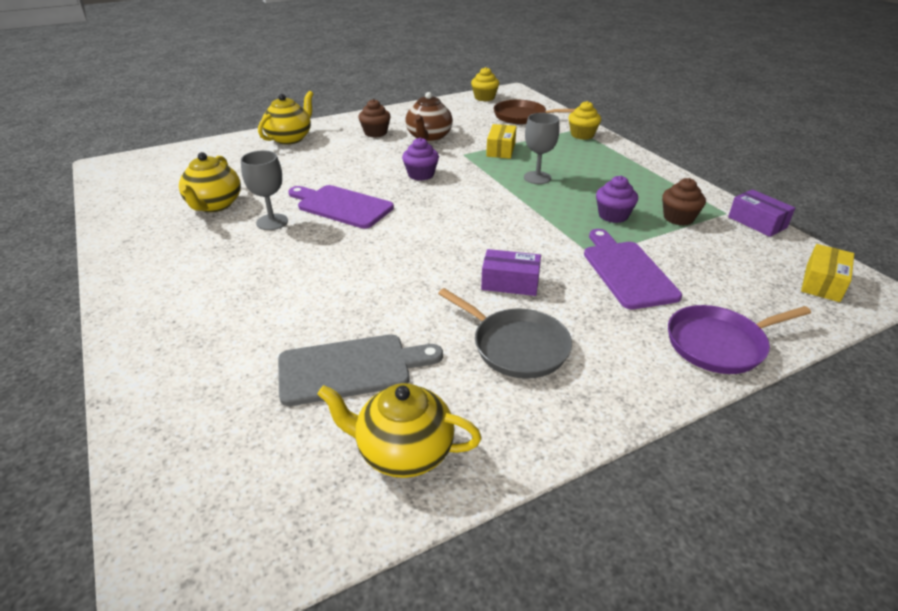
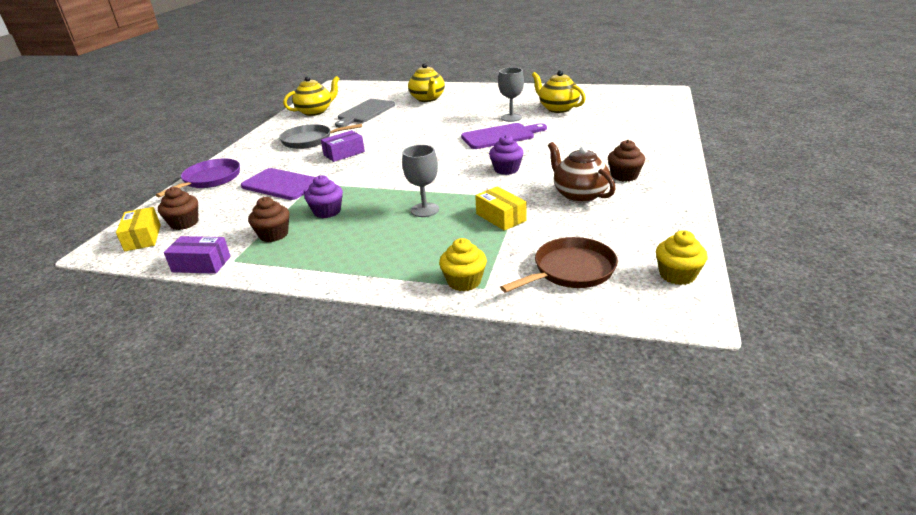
camera: 135 degrees right, 5 degrees down
yellow teapot [258,91,314,145] -> yellow teapot moved to [408,63,445,102]
none -> brown cupcake [158,187,198,230]

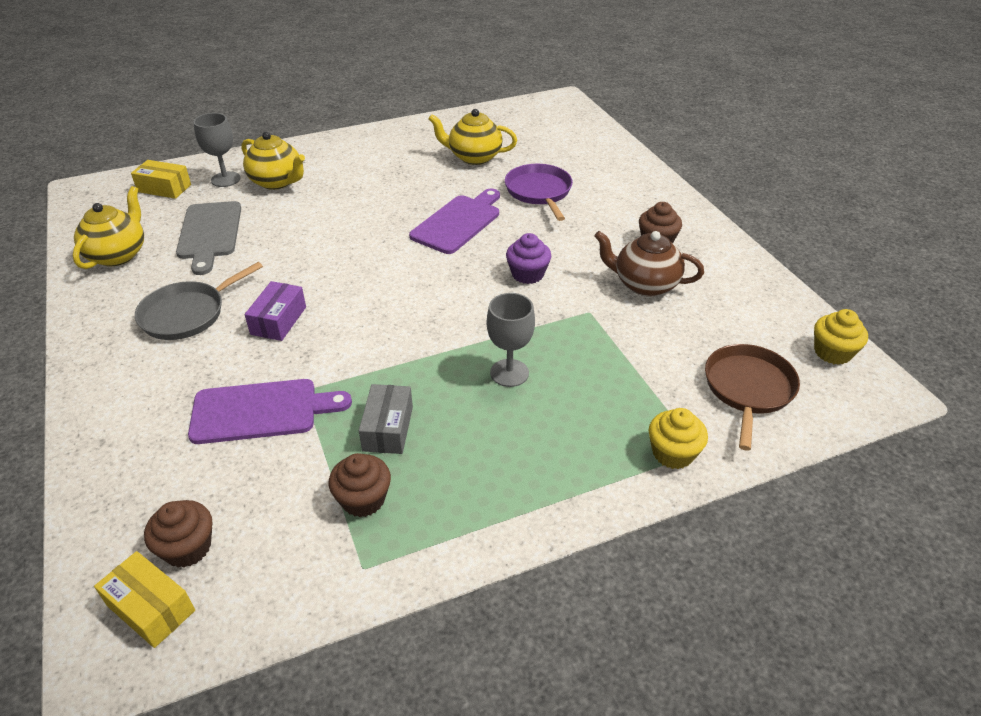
camera: 40 degrees left, 10 degrees up
purple pan [156,159,240,197] -> purple pan moved to [505,164,573,221]
purple box [164,236,231,274] -> none
purple cupcake [305,175,343,218] -> grey box [359,384,413,454]
yellow box [475,186,527,231] -> yellow box moved to [131,160,191,199]
grey goblet [498,67,524,122] -> grey goblet moved to [194,113,241,187]

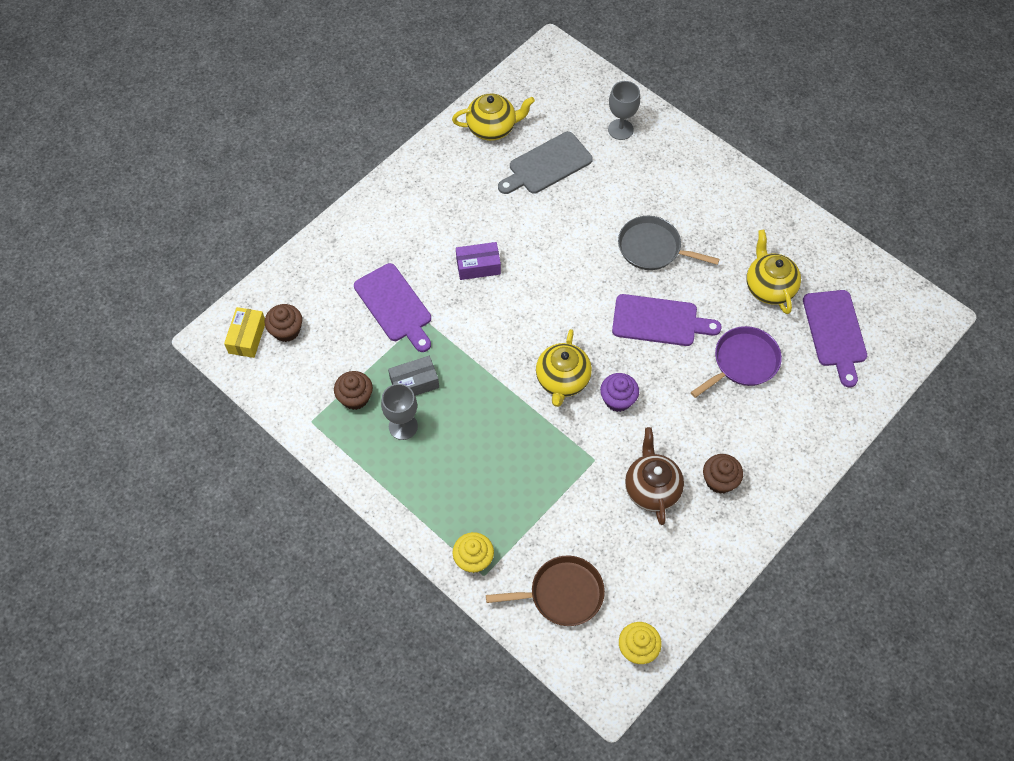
camera: 65 degrees right, 20 degrees up
yellow box [131,160,191,199] -> none
grey pan [135,262,263,340] -> grey pan moved to [618,216,720,270]
yellow teapot [241,132,305,190] -> yellow teapot moved to [536,329,592,407]
grey goblet [487,293,535,387] -> grey goblet moved to [381,384,418,440]
none -> purple cutting board [803,290,867,387]

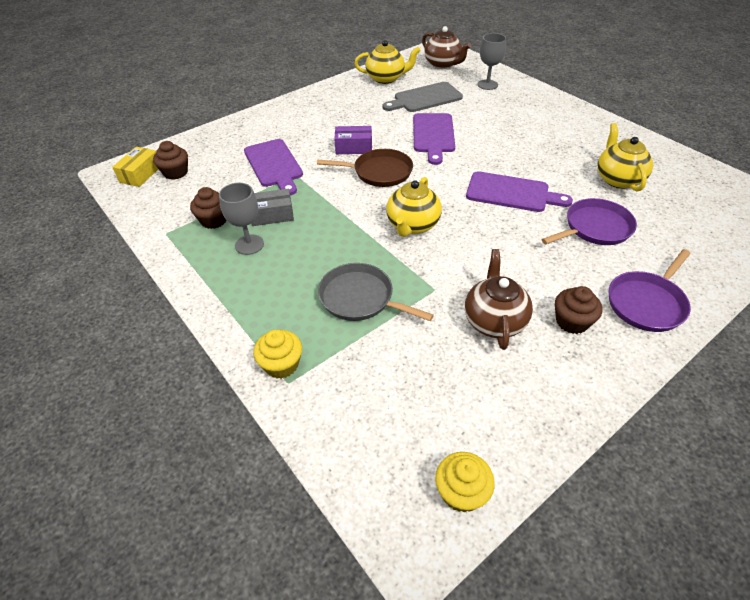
camera: 10 degrees right, 15 degrees down
brown pan [486,556,605,626] -> brown pan moved to [317,149,413,187]
purple cupcake [600,373,639,412] -> none
grey pan [618,216,720,270] -> grey pan moved to [318,263,434,321]
purple cutting board [803,290,867,387] -> purple cutting board moved to [413,113,455,165]
none -> brown teapot [422,26,471,69]
none -> purple pan [609,249,691,332]

